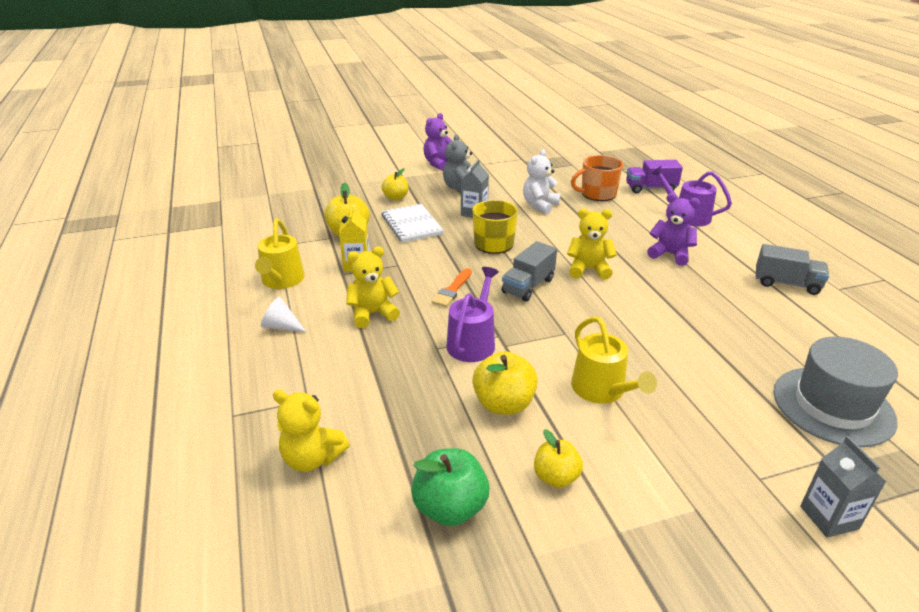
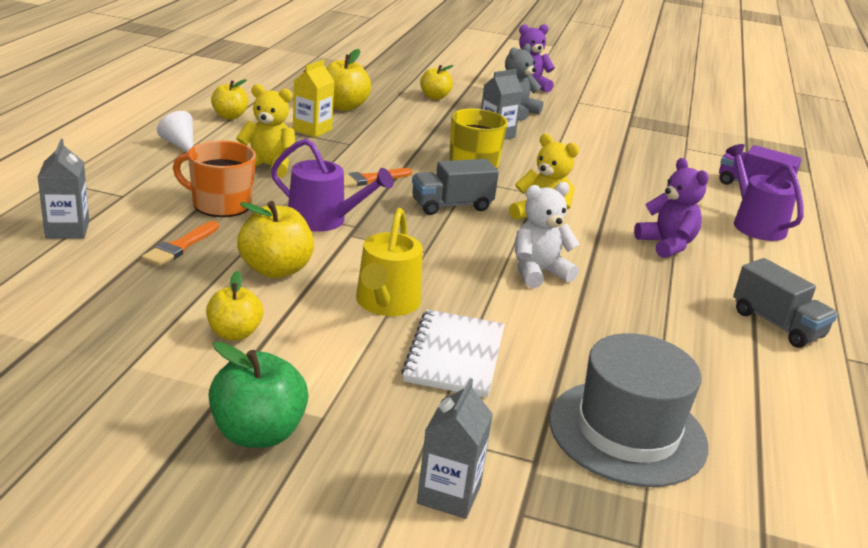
camera: 30 degrees right, 5 degrees down
yellow watering can [255,218,305,289] -> yellow apple [211,79,249,120]
yellow teddy bear [273,390,350,472] -> grey carton [38,139,89,239]
white notebook [382,204,444,243] -> white notebook moved to [401,309,505,398]
green apple [411,448,490,526] -> green apple moved to [208,342,308,448]
purple watering can [447,267,499,362] -> purple watering can turned 60 degrees clockwise [271,138,393,231]
white teddy bear [523,149,561,214] -> white teddy bear moved to [515,182,580,288]
orange mug [571,155,623,201] -> orange mug moved to [173,141,256,217]
none -> orange brush [142,221,219,266]

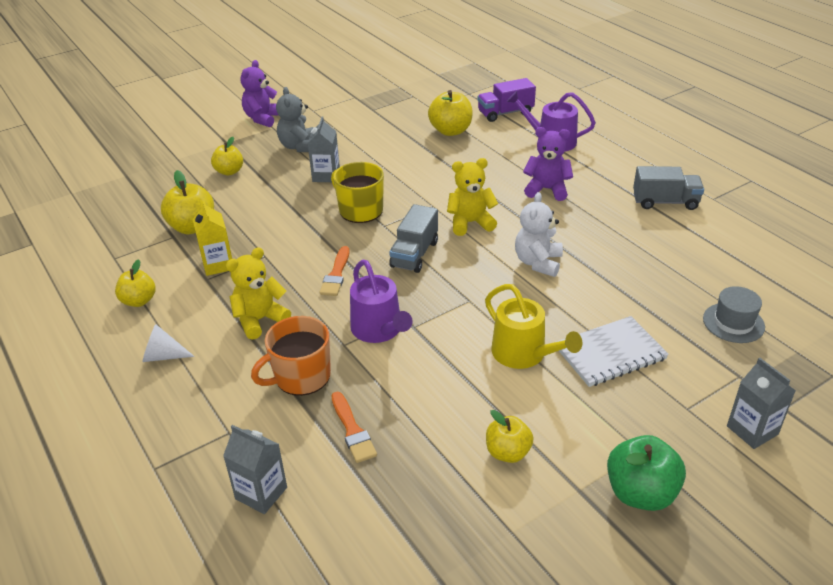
camera: 45 degrees left, 10 degrees up
yellow apple [237,201,314,278] -> yellow apple moved to [428,90,473,136]
purple watering can [271,138,393,231] -> purple watering can turned 90 degrees clockwise [350,260,413,343]
white notebook [401,309,505,398] -> white notebook turned 75 degrees counterclockwise [556,316,669,387]
grey hat [549,333,709,487] -> grey hat [703,286,765,343], size x0.56

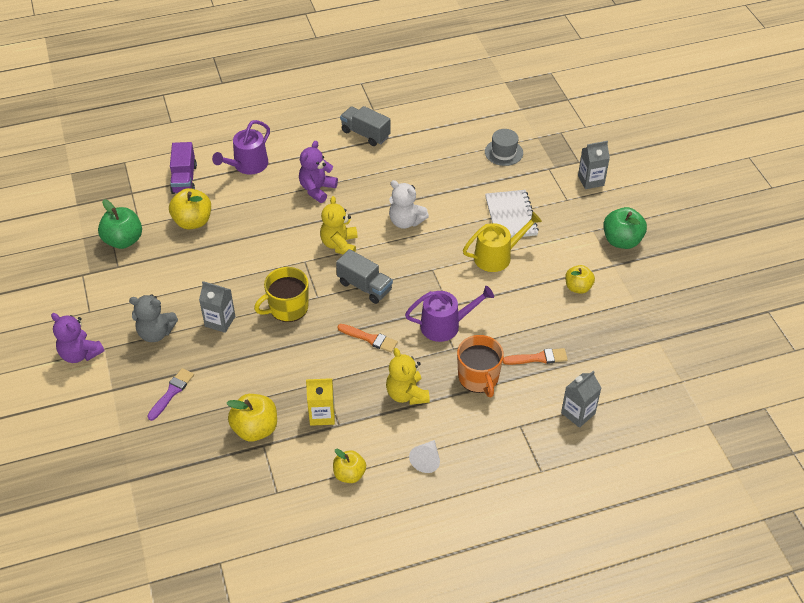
camera: 75 degrees left, 10 degrees up
yellow apple [211,137,243,175] -> purple brush [147,368,194,421]
grey truck [633,166,704,210] -> grey truck turned 75 degrees counterclockwise [340,106,391,146]
none -> green apple [98,199,142,249]

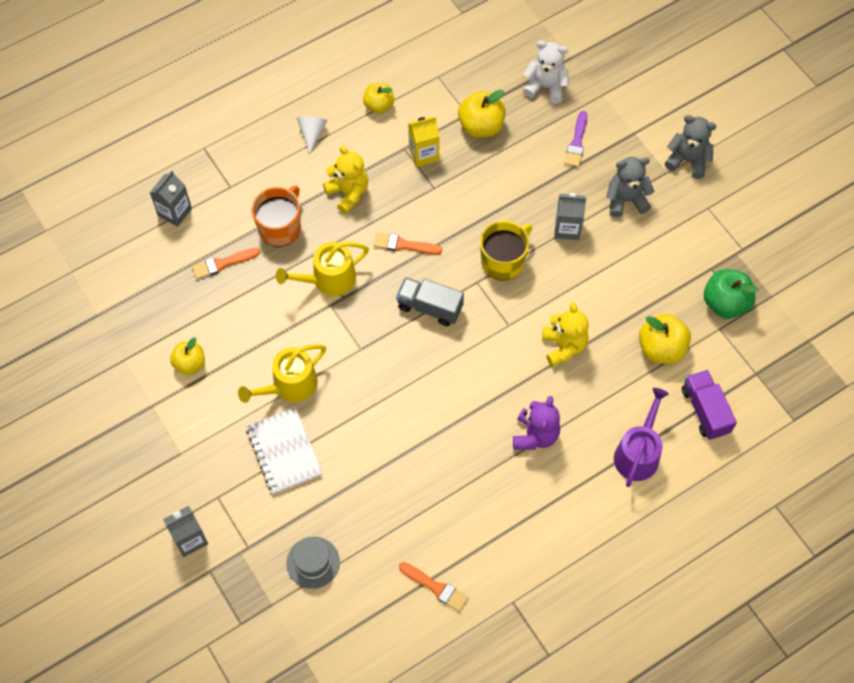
camera: 165 degrees right, 15 degrees up
purple teddy bear [51,313,105,363] -> grey teddy bear [665,115,716,179]
yellow teddy bear [320,196,358,254] -> yellow teddy bear moved to [542,302,589,367]
grey truck [340,106,391,146] -> none
white teddy bear [389,180,429,229] -> white teddy bear moved to [523,40,569,104]
purple watering can [405,286,494,342] -> yellow watering can [276,242,369,296]
orange mug [457,335,504,397] -> orange mug turned 60 degrees clockwise [252,186,301,247]
green apple [603,207,647,249] -> none
none -> orange brush [399,562,469,612]

